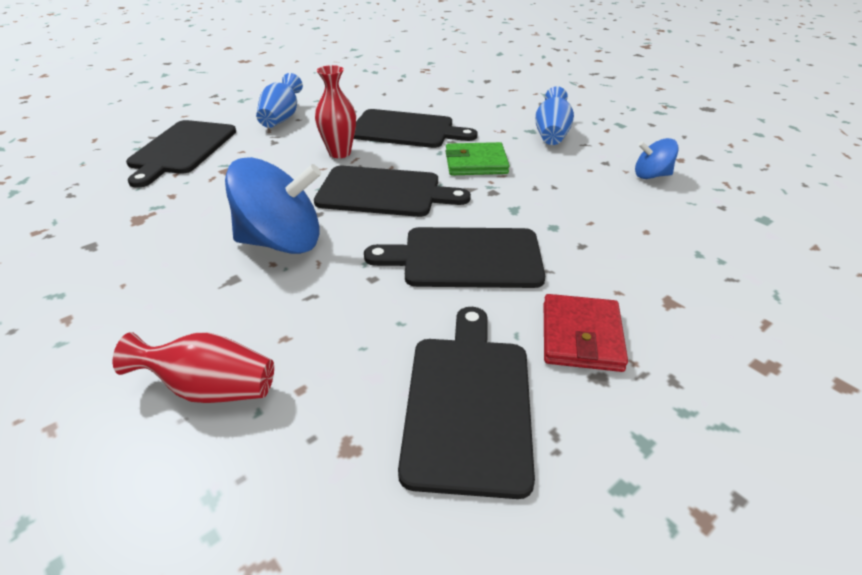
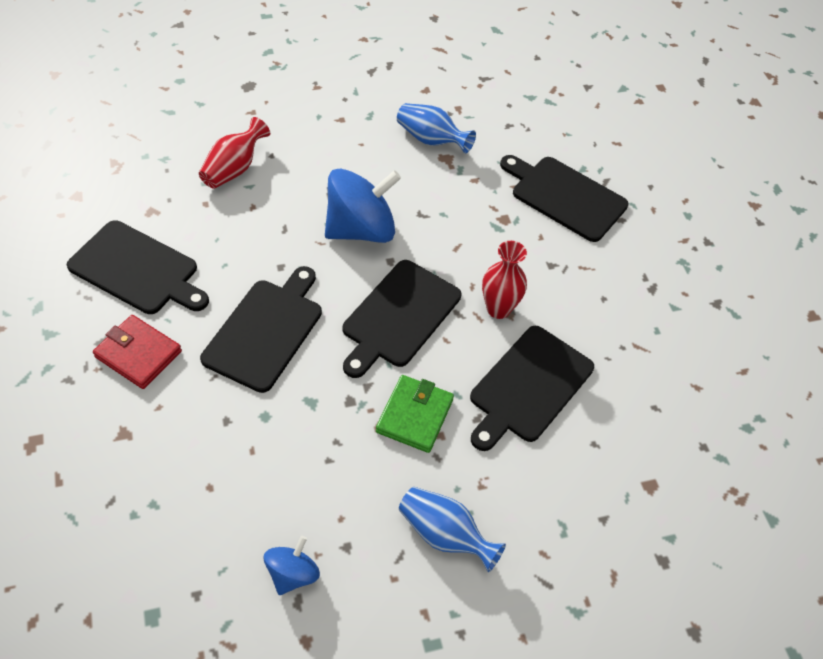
camera: 110 degrees right, 15 degrees up
blue spinning top [225,157,321,254] -> blue spinning top turned 135 degrees counterclockwise [325,169,401,243]
blue vase [256,73,303,128] -> blue vase moved to [397,103,476,153]

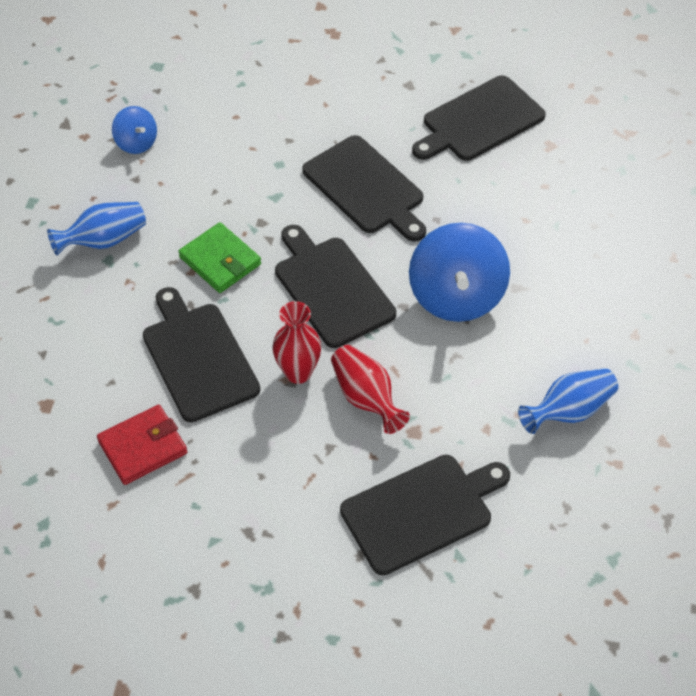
camera: 120 degrees right, 0 degrees up
red wallet [93,315,182,389] -> red wallet moved to [97,405,187,485]
red vase [199,117,270,189] -> red vase moved to [331,345,410,434]

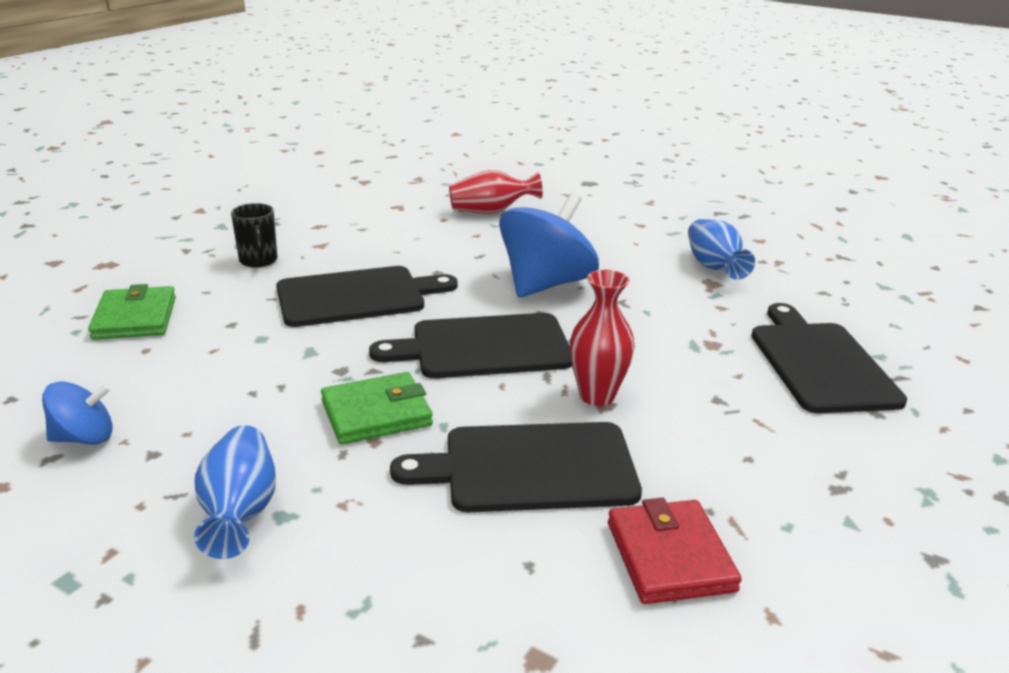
camera: 70 degrees left, 25 degrees down
red vase [331,345,410,434] -> red vase moved to [449,170,543,214]
blue spinning top [409,223,510,322] -> blue spinning top turned 75 degrees counterclockwise [499,193,599,298]
black cutting board [412,75,546,161] -> none
none -> green wallet [88,284,176,340]
none -> black mug [231,203,277,268]

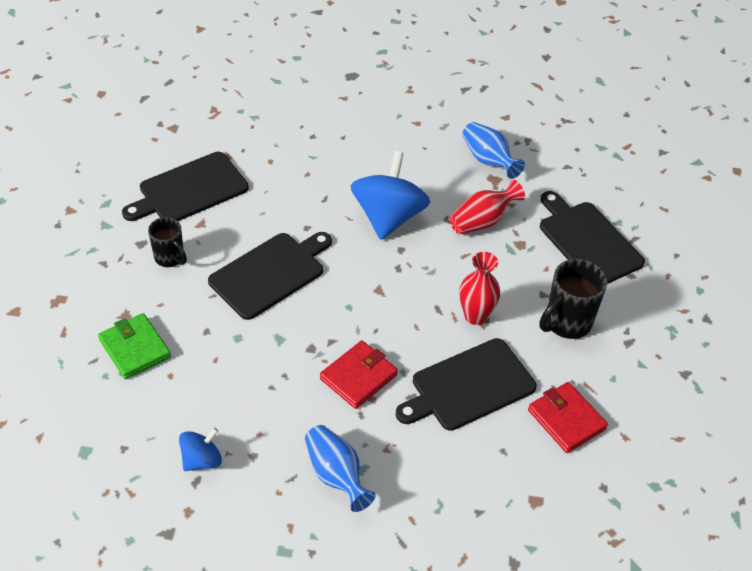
camera: 25 degrees left, 20 degrees up
green wallet [321,372,433,445] -> red wallet [320,340,398,409]
black cutting board [369,313,572,378] -> black cutting board moved to [122,152,249,221]
red vase [449,170,543,214] -> red vase moved to [449,180,525,235]
none -> black mug [539,259,607,339]

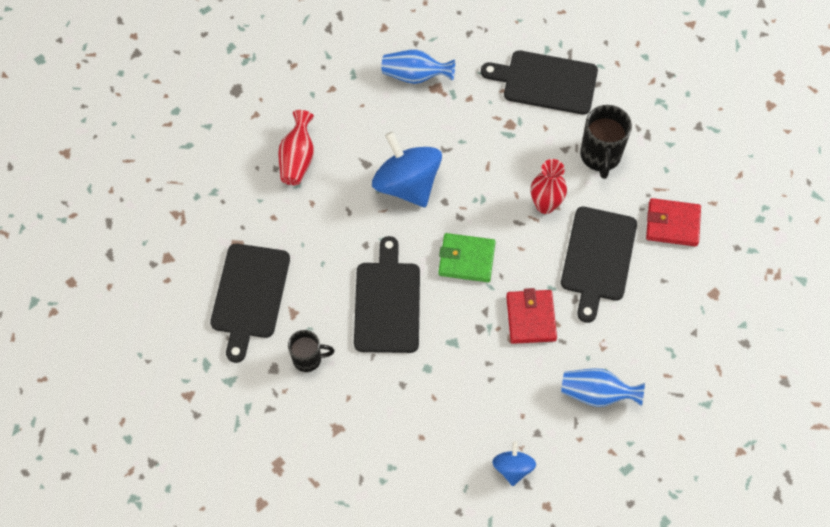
camera: 45 degrees left, 15 degrees up
green wallet [98,313,171,379] -> green wallet moved to [438,233,496,282]
red vase [449,180,525,235] -> red vase moved to [278,110,314,185]

